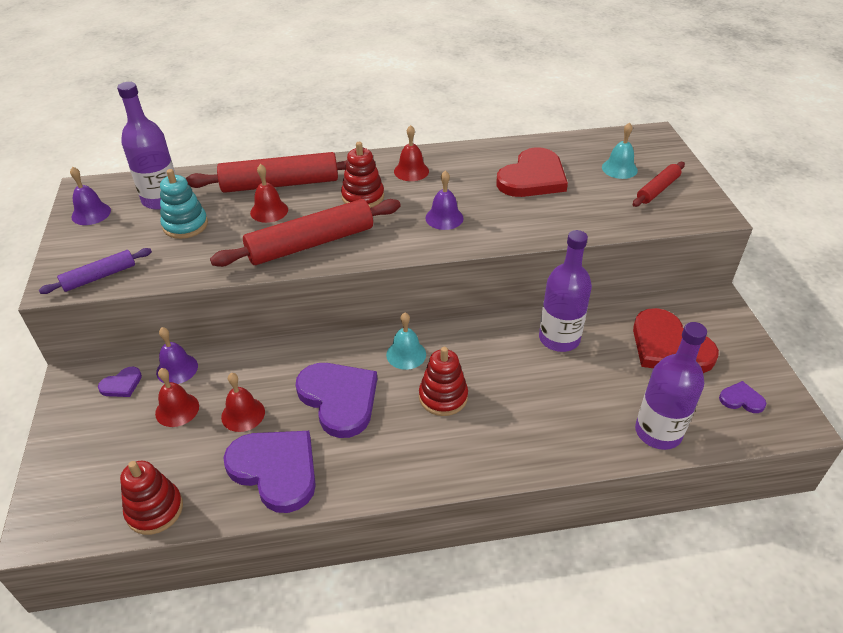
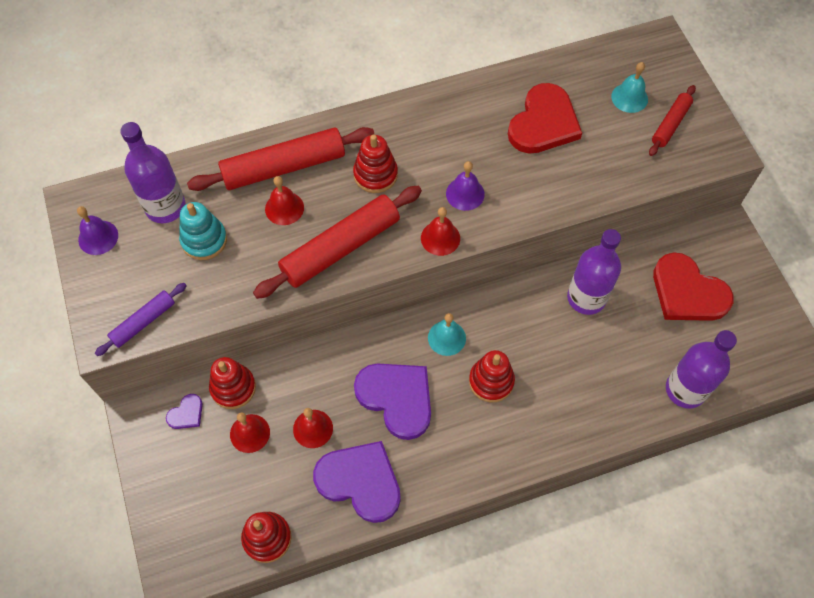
camera: 10 degrees left, 20 degrees up
purple bell [156,327,198,384] -> red stacking toy [209,357,256,409]
red bell [394,125,429,181] -> red bell moved to [421,207,460,256]
purple heart [719,381,766,413] -> none

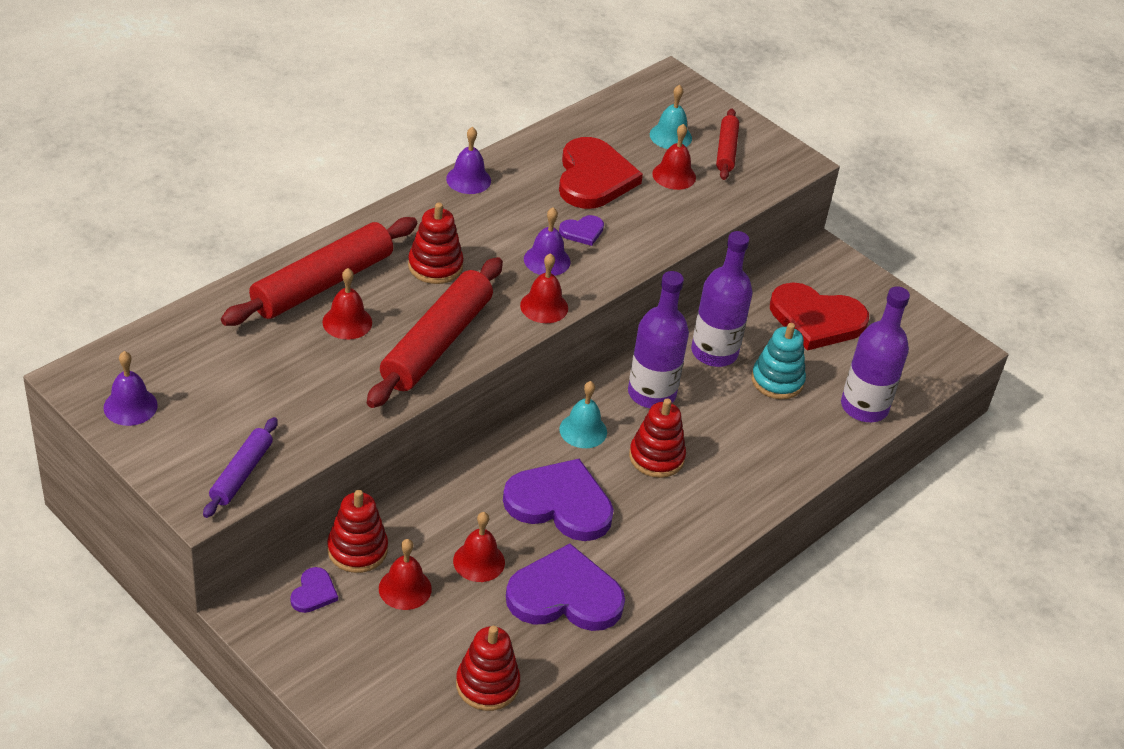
camera: 30 degrees left, 20 degrees down
purple bottle [120,122,185,223] -> purple bottle moved to [628,271,689,408]
turquoise stacking toy [179,202,227,260] -> turquoise stacking toy moved to [751,323,806,399]
none -> purple bell [446,127,491,194]
none -> purple heart [559,215,604,246]
none -> red bell [652,124,696,190]

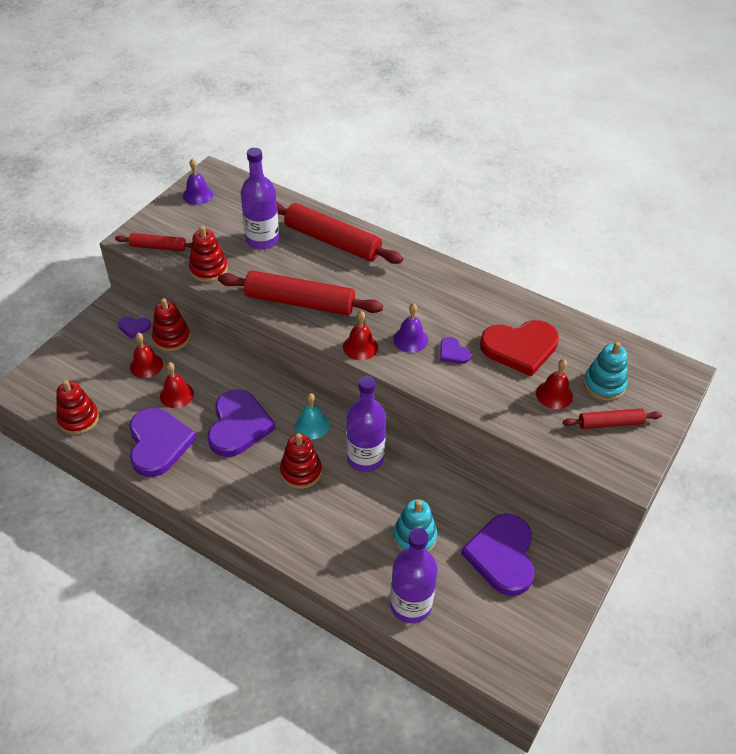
camera: 80 degrees right, 5 degrees up
purple rolling pin [203,417,278,518] -> red rolling pin [115,233,192,251]
red bell [322,268,372,340] -> none
red stacking toy [408,203,464,284] -> red stacking toy moved to [189,226,228,282]
purple bell [446,127,491,194] -> none
turquoise bell [650,85,692,149] -> turquoise stacking toy [583,342,628,401]
purple bottle [691,231,753,367] -> purple bottle moved to [241,148,279,249]
red heart [770,282,869,351] -> purple heart [461,514,535,596]

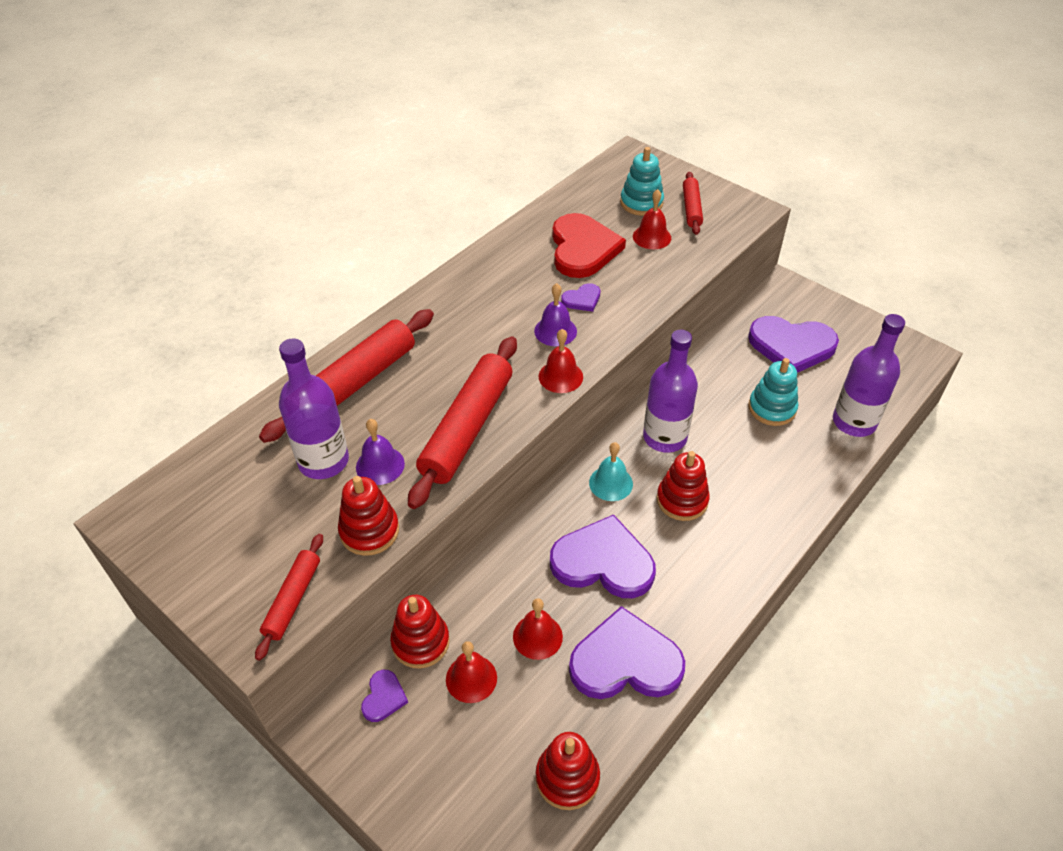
camera: 80 degrees left, 0 degrees up
purple bell [183,159,213,205] -> purple bell moved to [356,419,405,485]

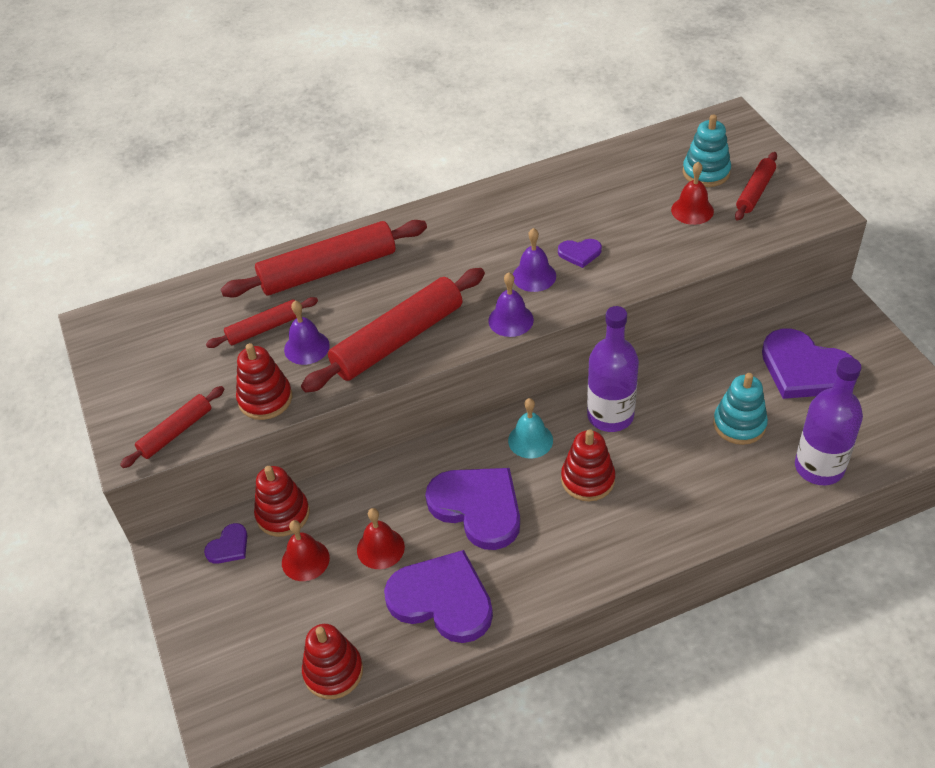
camera: 30 degrees right, 0 degrees up
purple bottle [279,338,349,479] -> red rolling pin [206,297,318,348]
red bell [539,329,583,393] -> purple bell [488,272,534,337]
red heart [552,213,626,278] -> none

